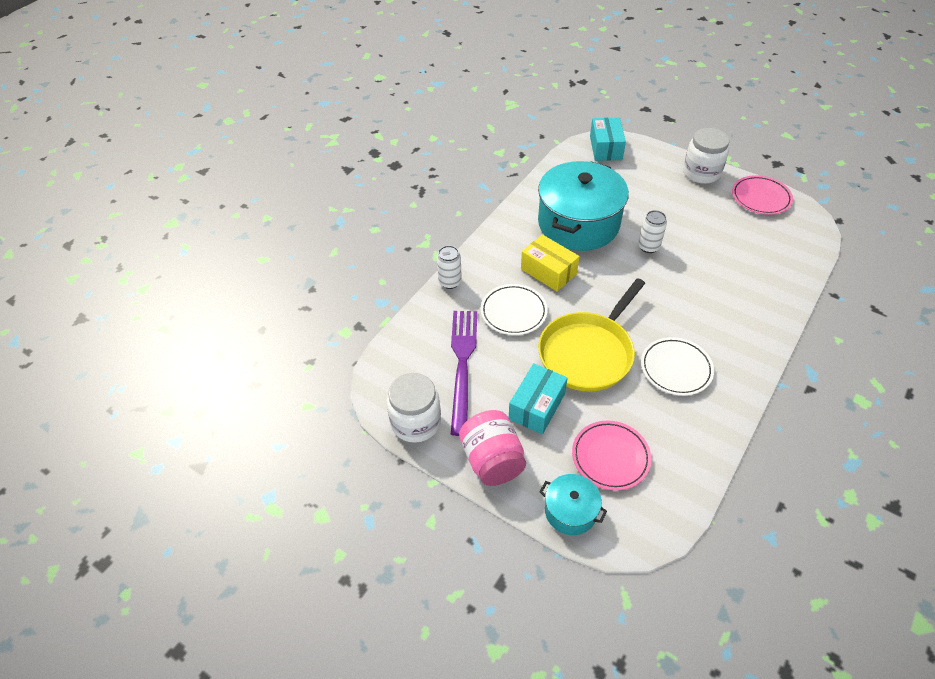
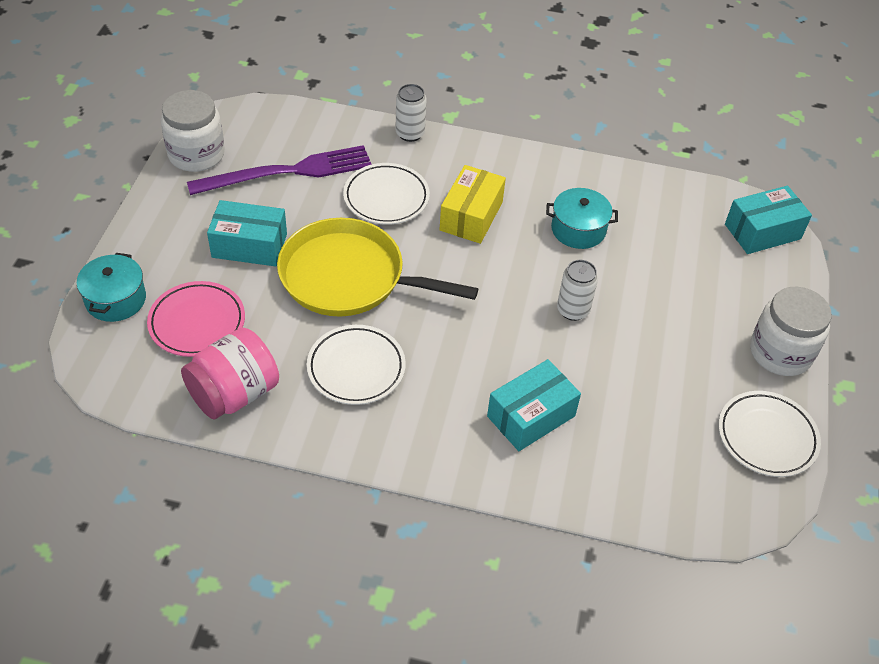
camera: 65 degrees right, 0 degrees up
pink jar [459,410,526,486] -> pink jar moved to [181,328,279,420]
turquoise pot [538,161,629,251] -> turquoise pot [546,188,618,249], size x0.47
pink plate [732,175,793,215] -> white plate [718,391,821,477]
none -> turquoise box [487,359,581,451]

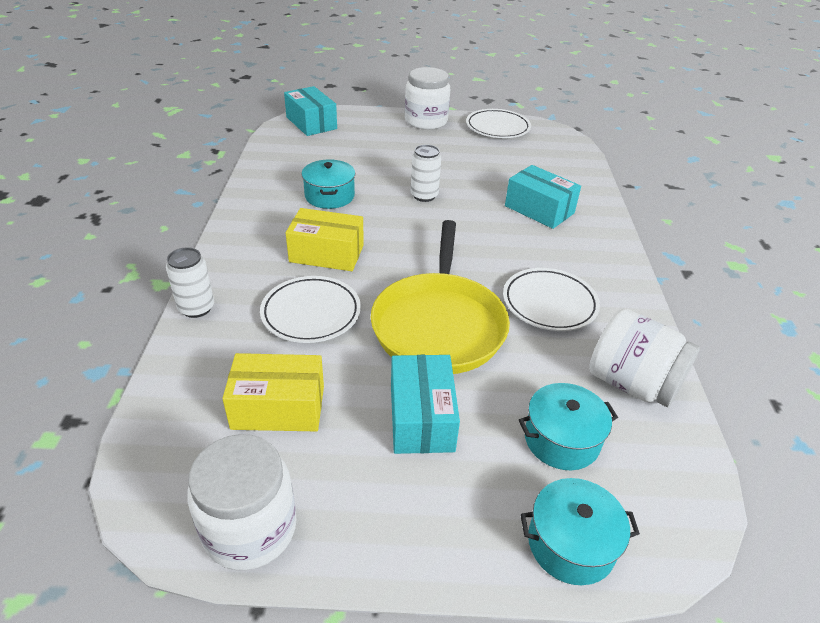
camera: 100 degrees left, 10 degrees down
pink plate [147,281,245,357] -> turquoise pot [519,383,618,470]
pink jar [181,328,279,420] -> white jar [589,309,700,407]
purple fork [187,145,372,195] -> yellow box [222,353,324,432]

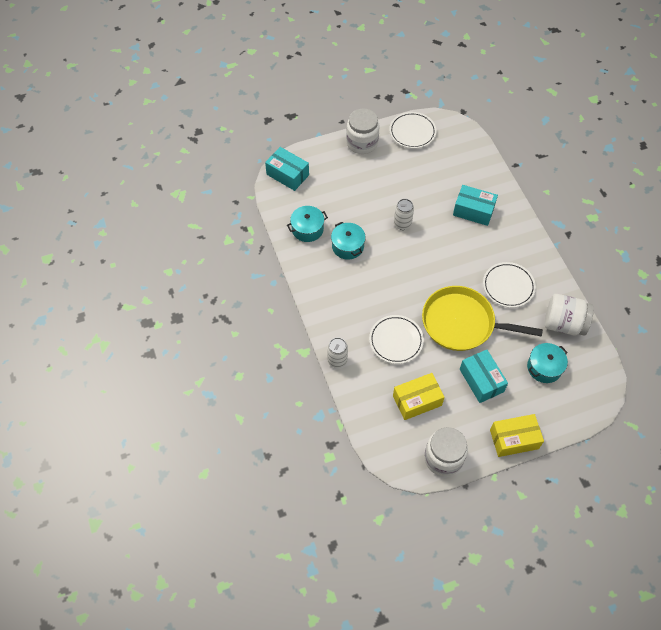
camera: 20 degrees left, 20 degrees up
yellow box [286,208,364,271] -> yellow box moved to [490,414,544,457]
yellow pan [371,220,510,374] -> yellow pan turned 120 degrees clockwise [422,286,543,351]
turquoise pot [520,478,640,585] -> turquoise pot moved to [287,206,328,242]

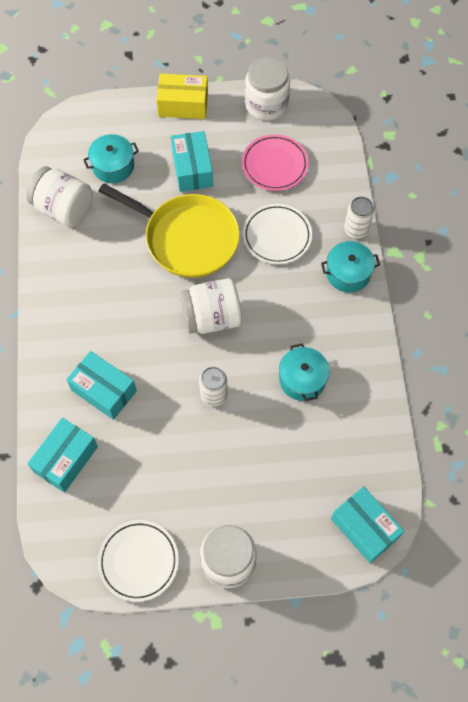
camera: 165 degrees left, 5 degrees up
turquoise pot [287,206,328,242] -> turquoise pot moved to [321,241,380,293]
yellow box [393,373,445,420] -> pink plate [242,134,309,191]
white plate [483,262,536,308] -> none
none -> turquoise box [27,418,98,493]
none -> white jar [180,278,242,334]

